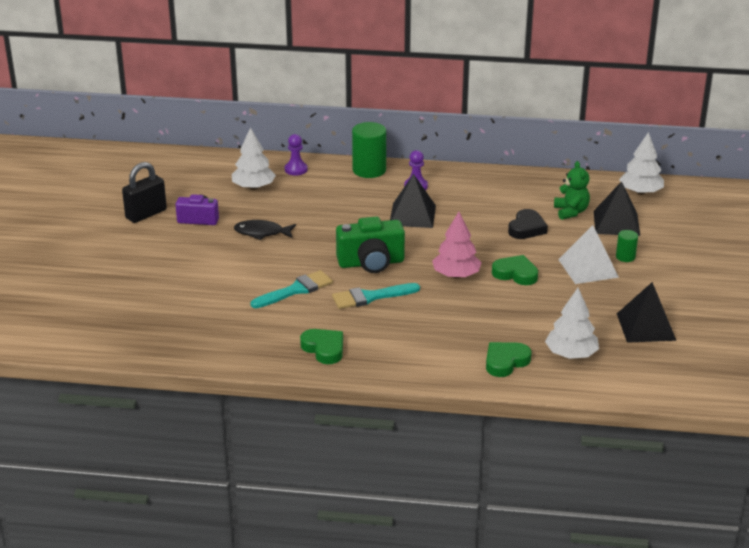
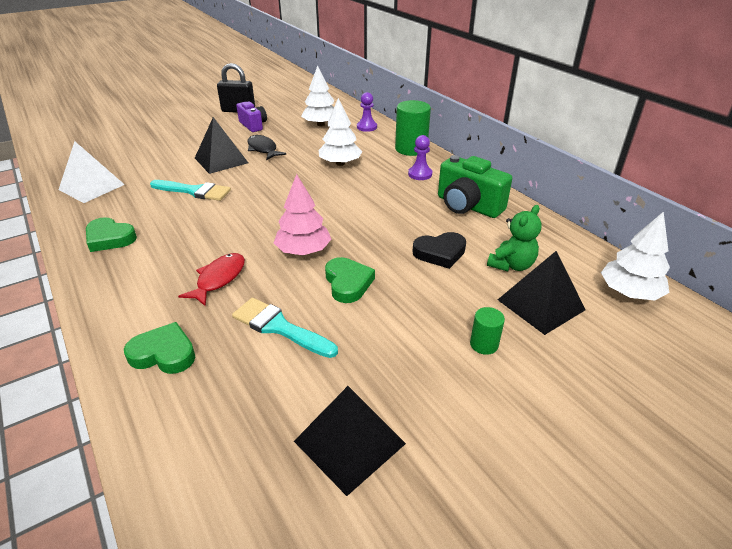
camera: 50 degrees right, 5 degrees up
green heart [300,329,343,364] -> green heart turned 105 degrees clockwise [86,217,137,252]
turquoise brush [332,283,420,309] -> turquoise brush moved to [232,298,338,358]
green camera [336,217,405,273] -> green camera moved to [438,155,512,218]
black pyramid [390,174,436,228] -> black pyramid moved to [195,117,248,174]
white tree [545,288,599,359] -> white tree moved to [319,98,362,166]
white pyramid [558,225,619,284] -> white pyramid moved to [59,141,125,203]
none -> red fish [178,253,245,306]

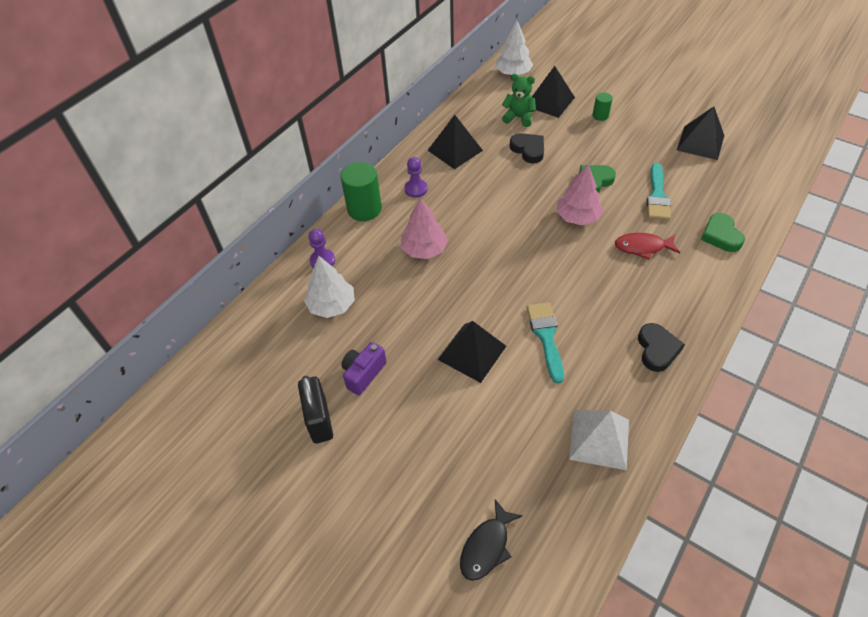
camera: 110 degrees left, 15 degrees up
green heart [86,217,137,252] -> black heart [638,323,685,372]
black fish [247,135,286,160] -> black fish moved to [460,499,523,581]
white tree [319,98,362,166] -> pink tree [401,198,448,259]
green camera [438,155,512,218] -> black pyramid [428,115,483,169]

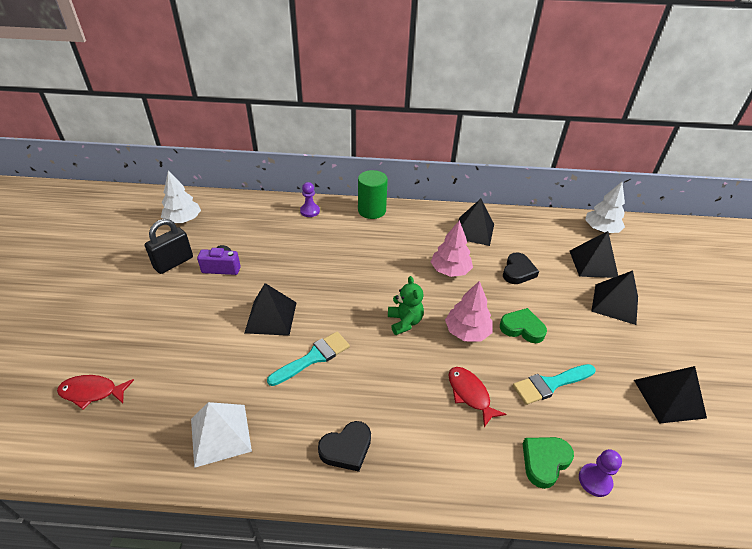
camera: 55 degrees right, 10 degrees down
white tree [304,256,355,318] -> white tree moved to [161,170,201,223]
pink tree [401,198,448,259] -> pink tree moved to [431,220,473,277]
purple pawn [404,157,428,198] -> purple pawn moved to [579,449,622,497]
black fish [460,499,523,581] -> red fish [57,375,134,409]
green teddy bear [502,74,536,127] -> green teddy bear moved to [388,276,424,335]
green cylinder [592,92,613,121] -> black pyramid [591,271,638,325]

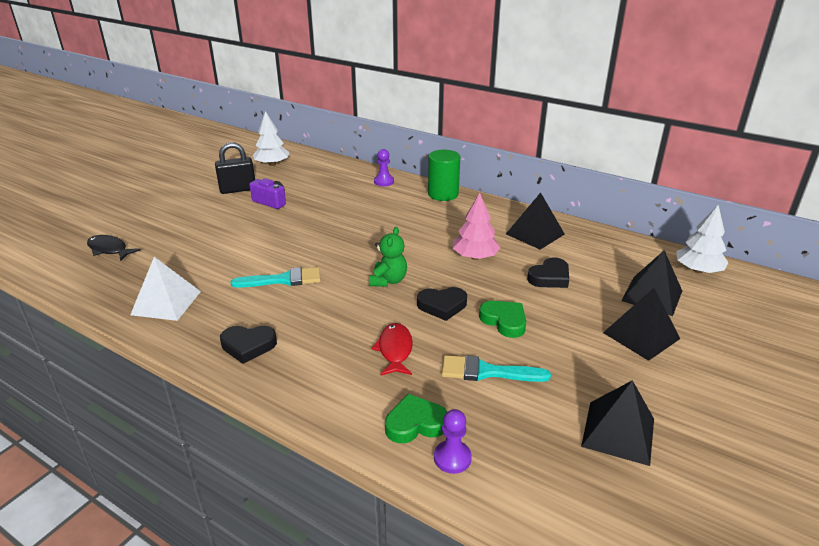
camera: 30 degrees right, 10 degrees down
red fish [57,375,134,409] -> black fish [87,235,141,261]
black pyramid [244,283,297,336] -> none
pink tree [445,281,492,342] -> black heart [417,287,467,321]

